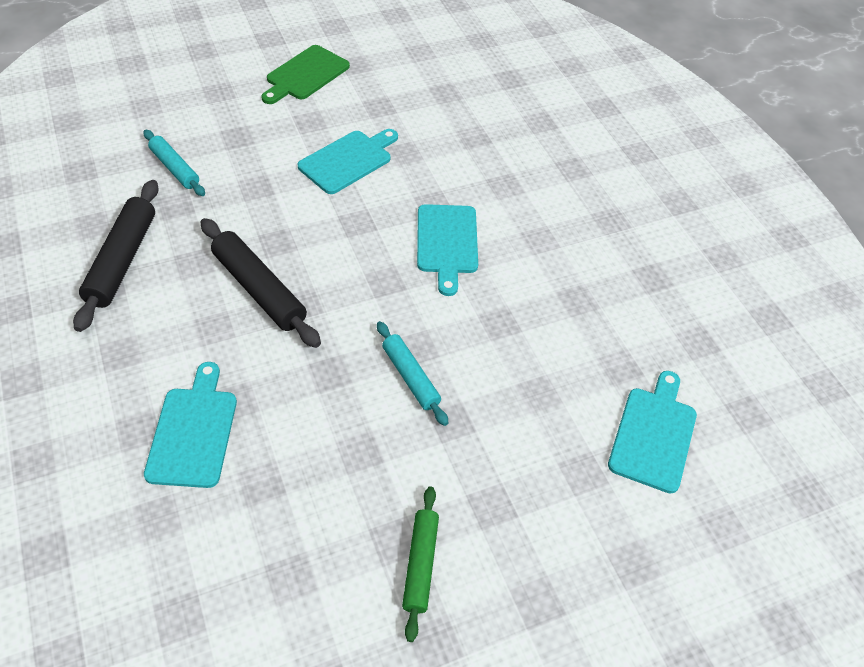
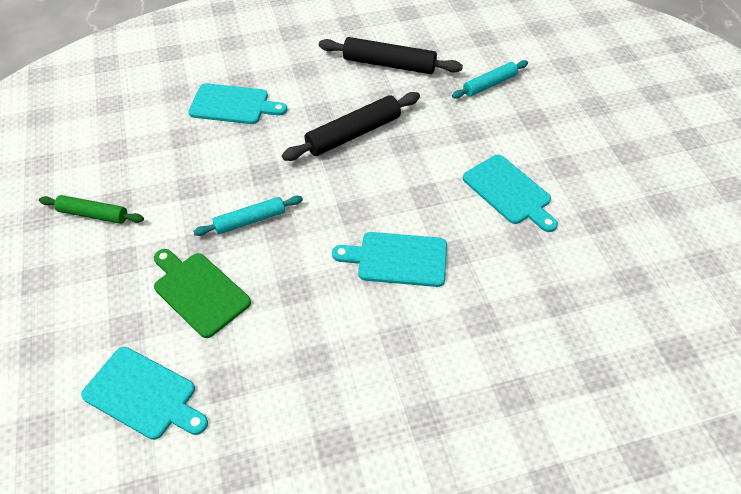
camera: 100 degrees right, 0 degrees up
green cutting board [261,45,350,104] -> green cutting board moved to [154,249,251,338]

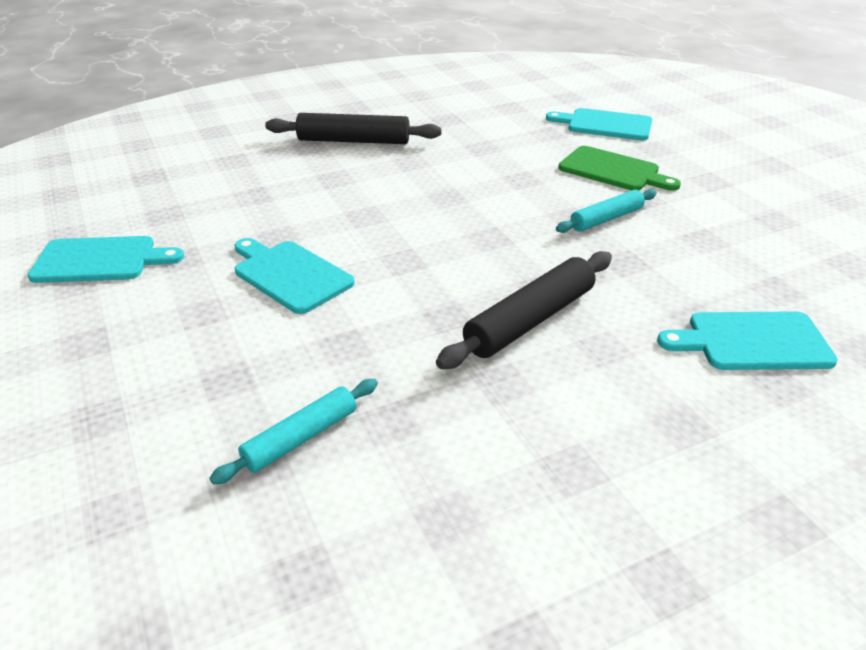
camera: 170 degrees right, 15 degrees down
green rolling pin [39,195,144,224] -> none
black rolling pin [319,37,463,74] -> black rolling pin moved to [265,113,442,144]
turquoise cutting board [332,232,447,287] -> turquoise cutting board moved to [28,236,184,283]

